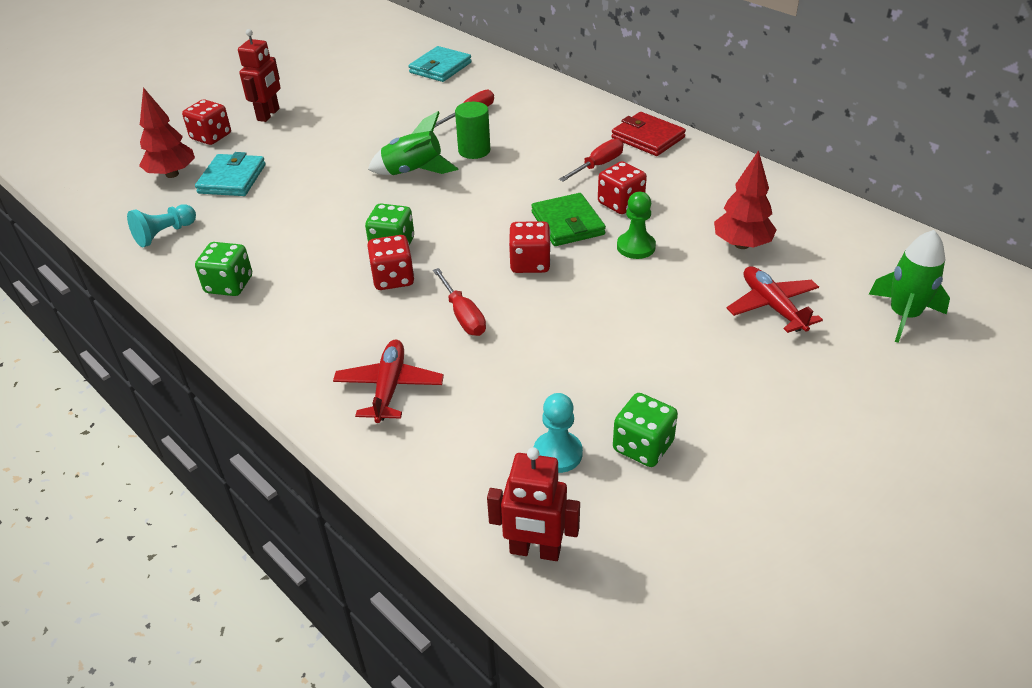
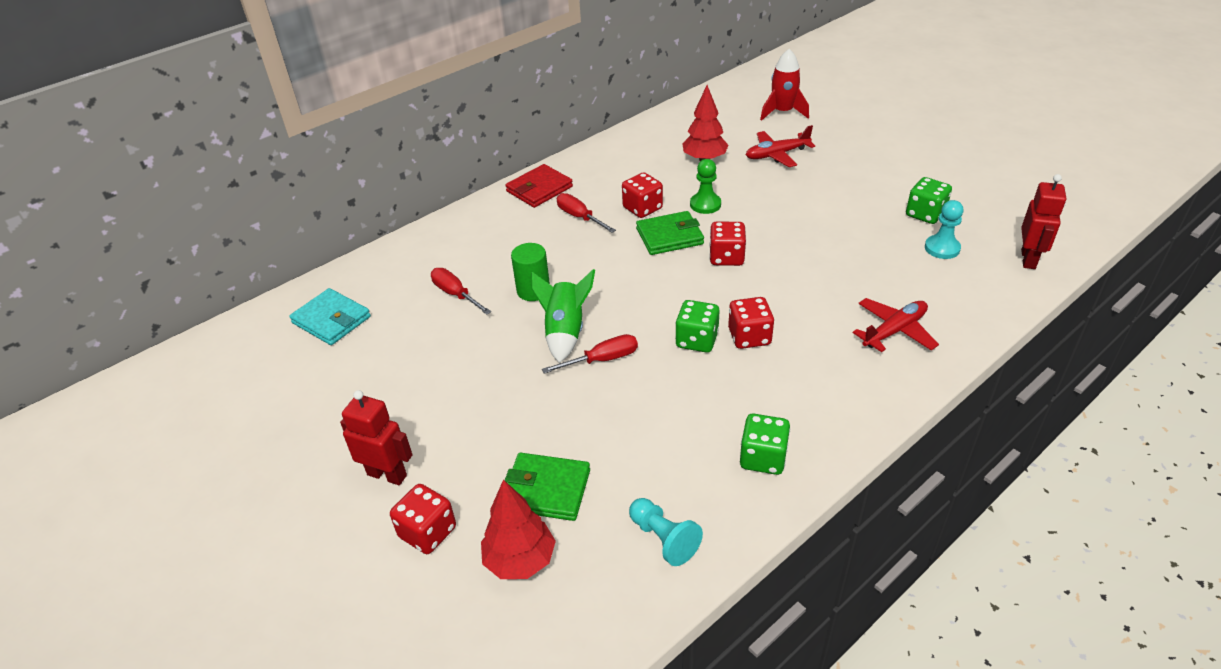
camera: 85 degrees left, 0 degrees up
turquoise wallet [195,152,266,196] -> green wallet [504,453,590,521]
red plane [333,339,444,423] -> red plane turned 135 degrees clockwise [853,298,939,352]
red screwdriver [433,268,486,336] -> red screwdriver moved to [542,334,638,374]
green rocket [869,230,950,343] -> red rocket [760,49,809,121]

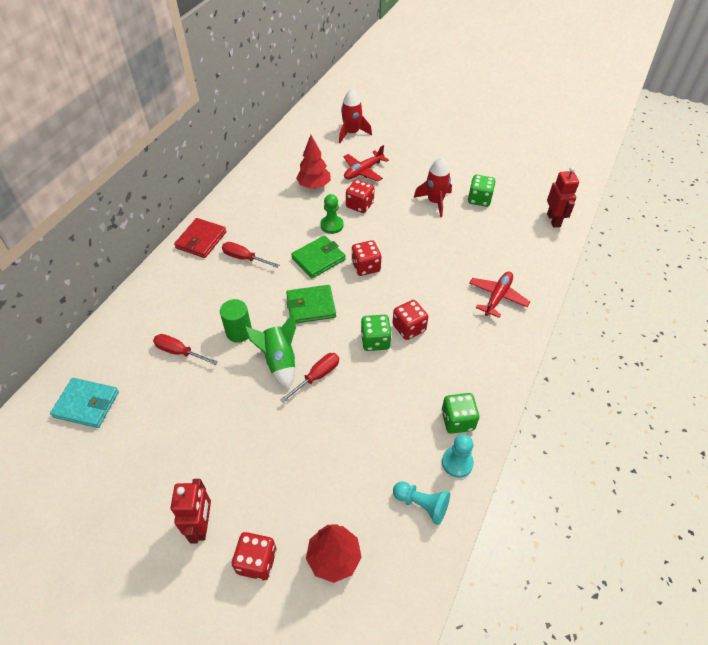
camera: 25 degrees left, 10 degrees up
red robot [340,390,413,485] -> red robot turned 90 degrees clockwise [171,479,211,544]
green wallet [504,453,590,521] -> green wallet moved to [286,285,336,323]
red dice [622,172,663,218] -> red dice moved to [346,179,374,213]
turquoise pawn [925,200,963,259] -> turquoise pawn moved to [442,434,474,478]
none -> red rocket [414,157,452,217]

